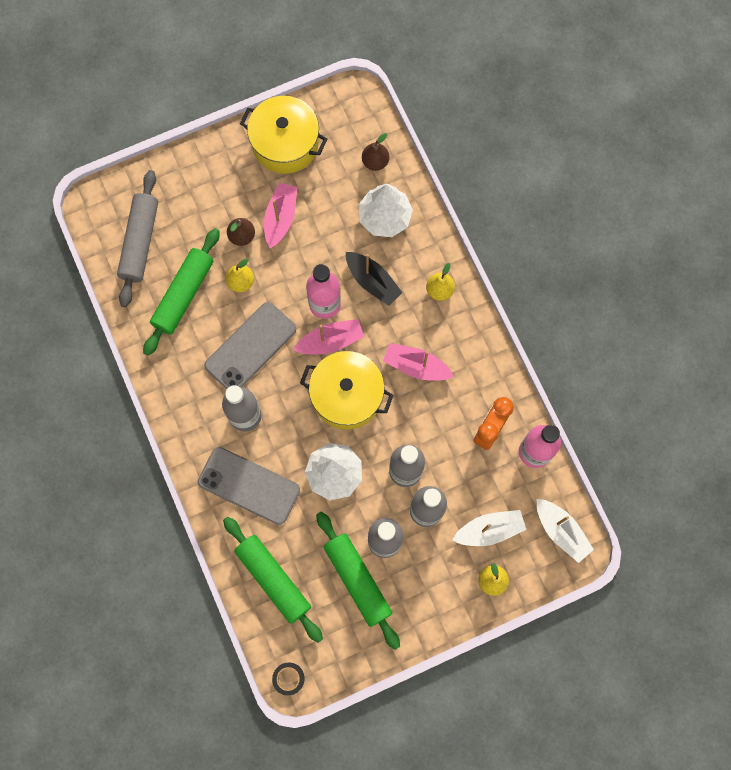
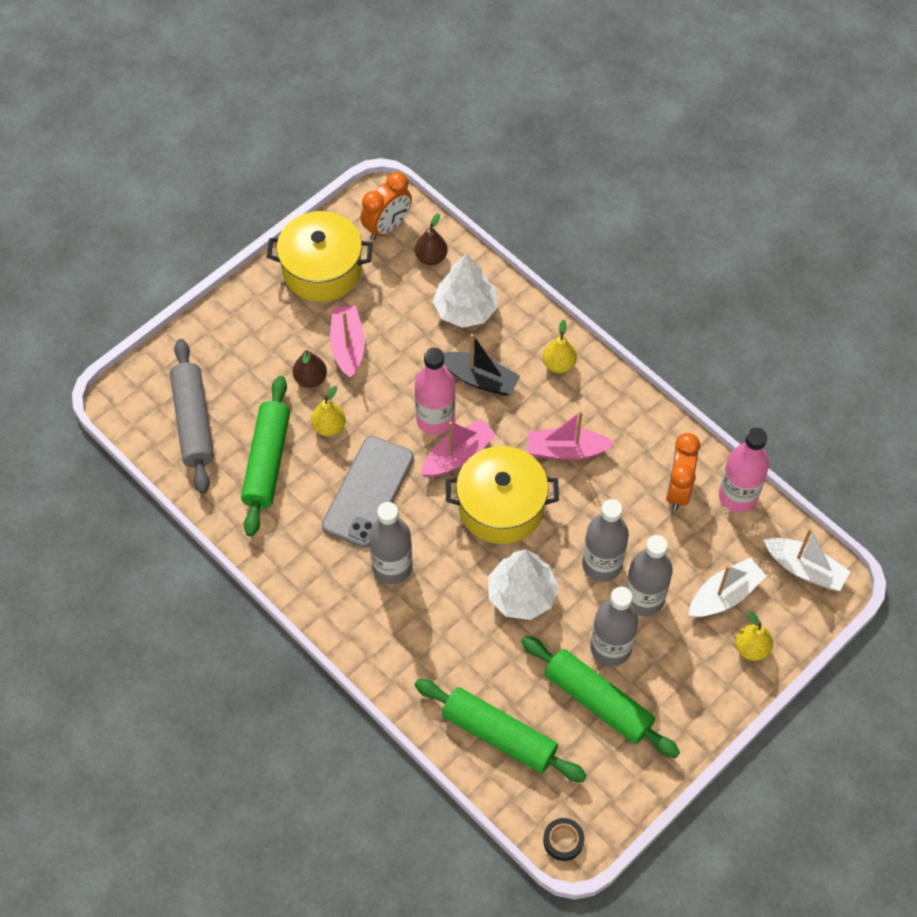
camera: 20 degrees left, 15 degrees down
grey phone [198,447,300,525] -> none
none -> orange clock [361,172,412,240]

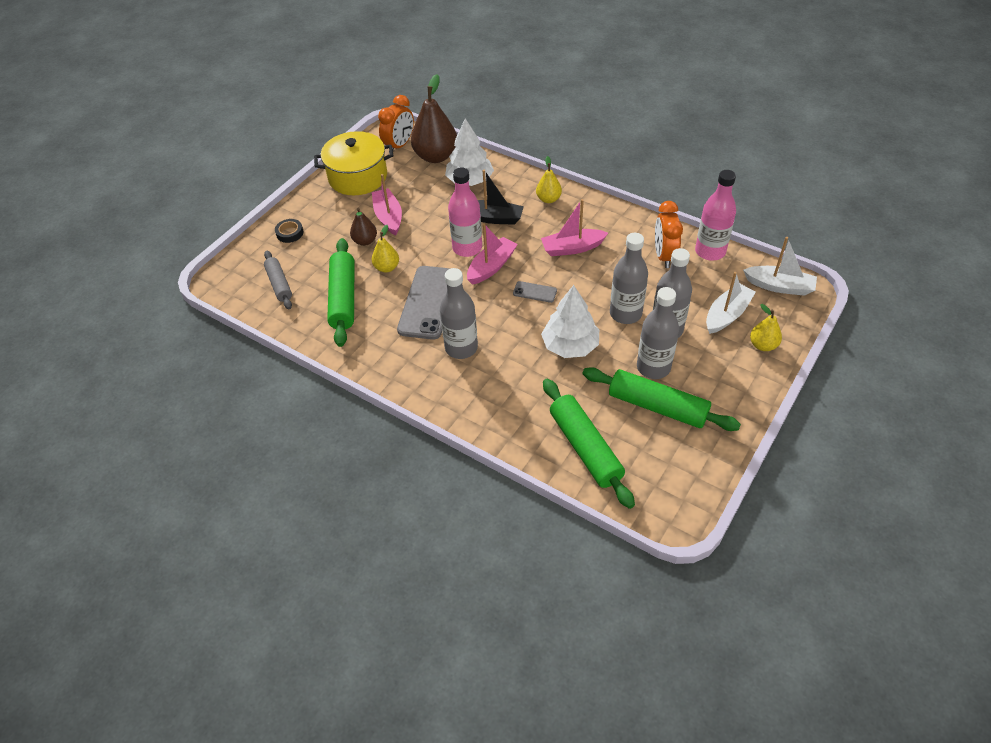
camera: 10 degrees left, 10 degrees down
grey rolling pin [170,339,214,494] -> grey rolling pin [264,251,292,309], size x0.62
brown pear [415,213,448,265] -> brown pear [411,74,457,163], size x1.90
green rolling pin [415,679,587,782] -> green rolling pin turned 45 degrees clockwise [543,379,635,509]
yellow pot [446,446,559,544] -> grey phone [513,281,557,303]
black tape [543,818,584,861] -> black tape moved to [275,219,304,243]

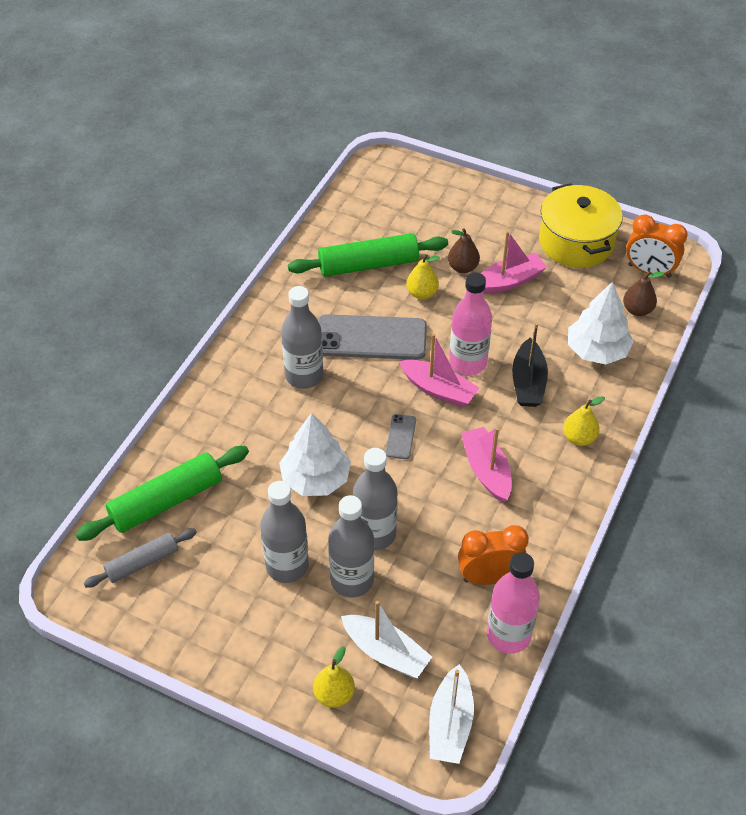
camera: 80 degrees right, 0 degrees up
grey rolling pin [264,251,292,309] -> grey rolling pin moved to [84,528,197,588]
black tape [275,219,304,243] -> none
brown pear [411,74,457,163] -> brown pear [623,271,664,316], size x0.53
green rolling pin [582,367,741,431] -> none

